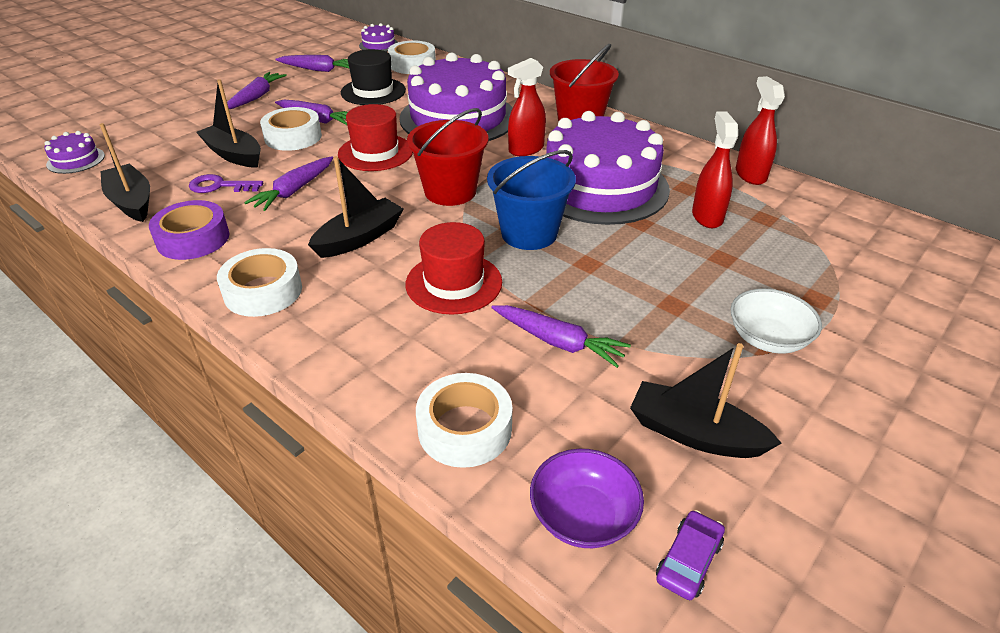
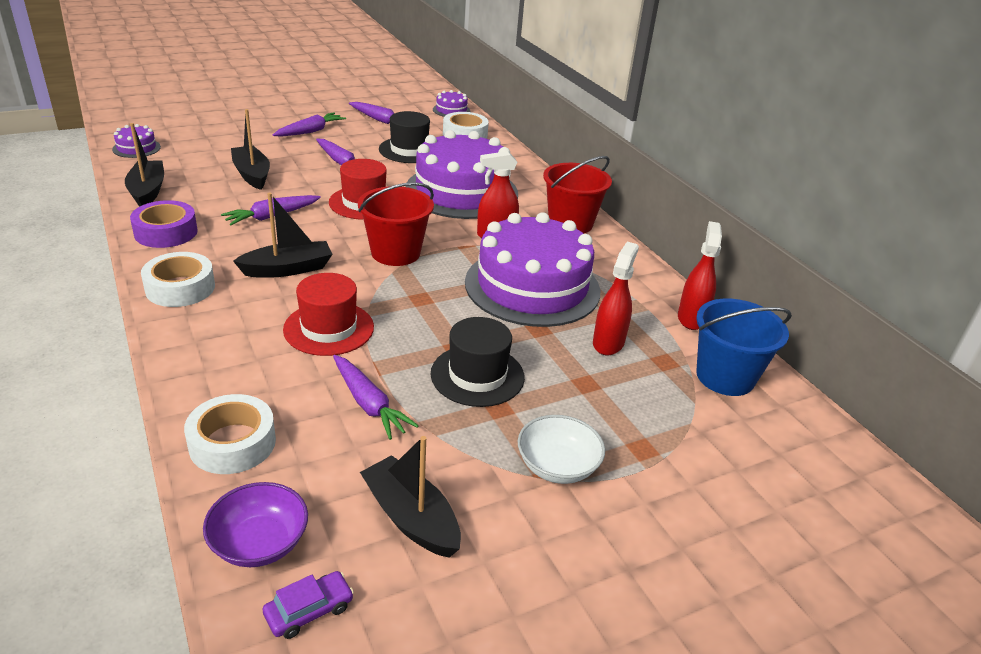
camera: 20 degrees right, 5 degrees down
purple key [189,174,263,193] -> none
white tape [260,107,322,151] -> none
blue bucket [487,150,576,250] -> blue bucket moved to [696,299,792,396]
none -> black hat [431,317,525,407]

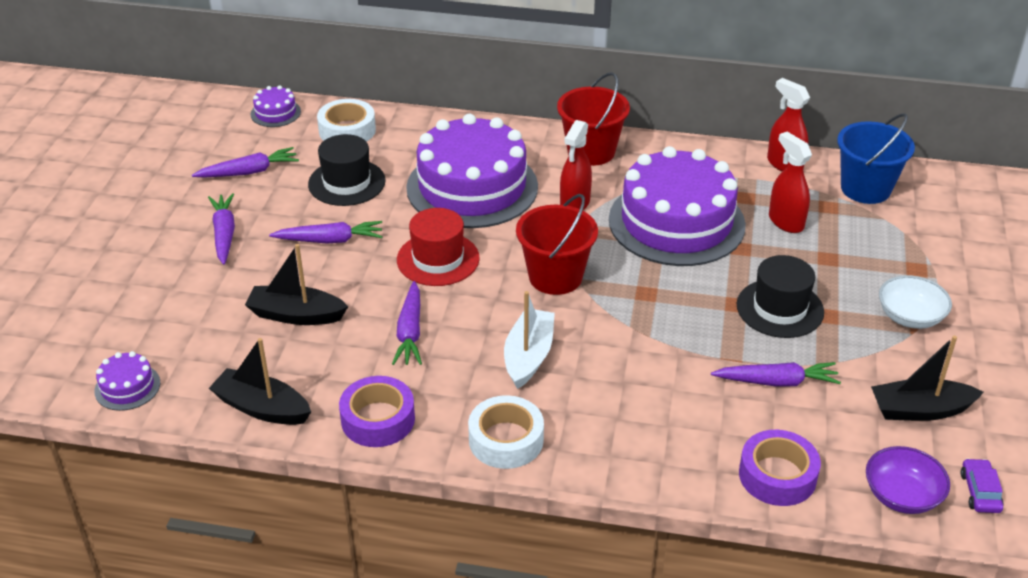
camera: 50 degrees left, 5 degrees up
white tape [184,394,276,474] -> purple tape [739,430,821,506]
black boat [233,193,332,278] -> white boat [504,291,555,389]
red hat [283,273,374,356] -> none

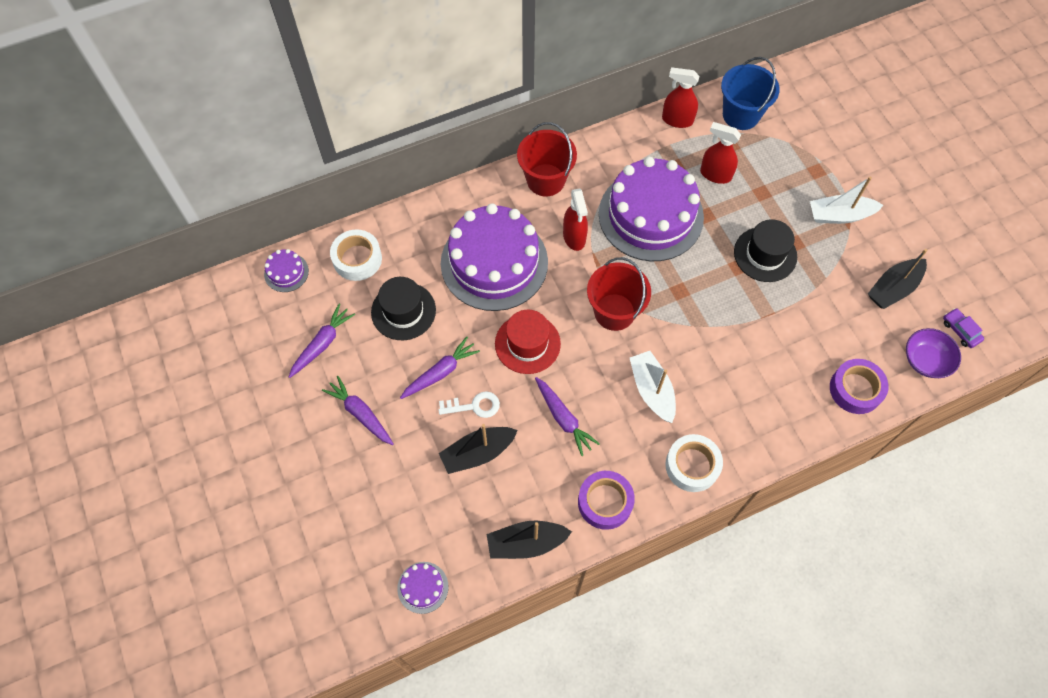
camera: 35 degrees left, 25 degrees up
purple carrot [711,362,841,387] -> none
white bowl [879,275,952,329] -> white boat [810,177,884,224]
none -> white key [438,391,500,418]

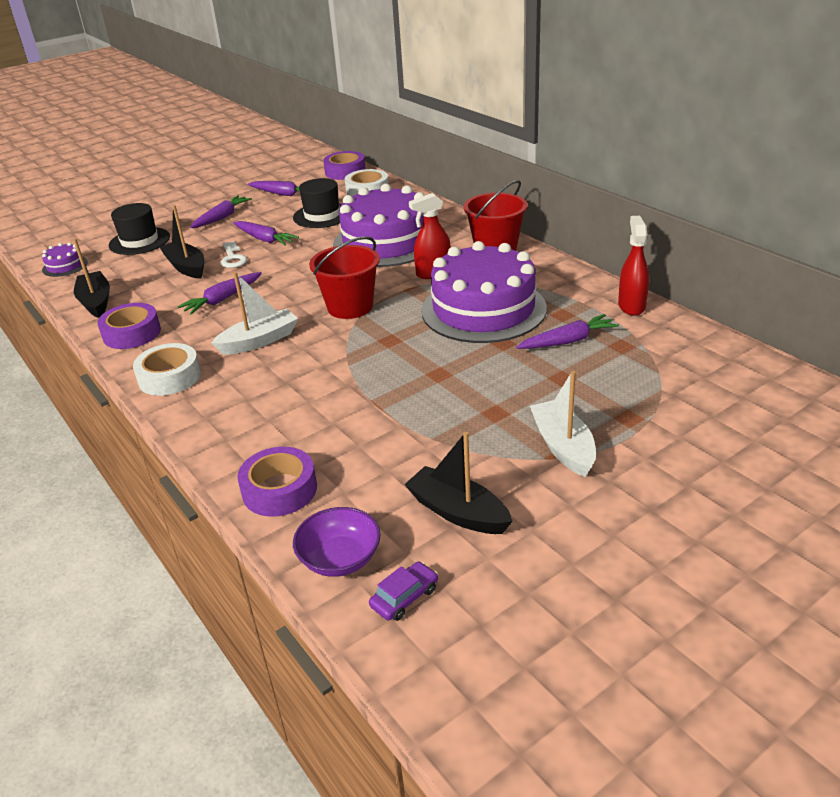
camera: 80 degrees right, 30 degrees down
purple cake [264,249,309,292] -> purple tape [323,151,366,180]
red hat [495,310,561,374] -> none
red spray bottle [700,122,741,184] -> purple carrot [516,314,619,349]
blue bucket [721,57,780,130] -> none
black hat [734,219,797,282] -> black hat moved to [109,203,170,255]

